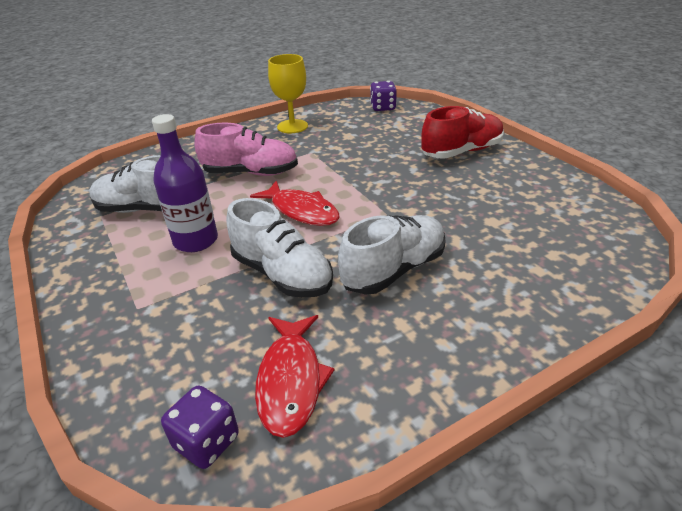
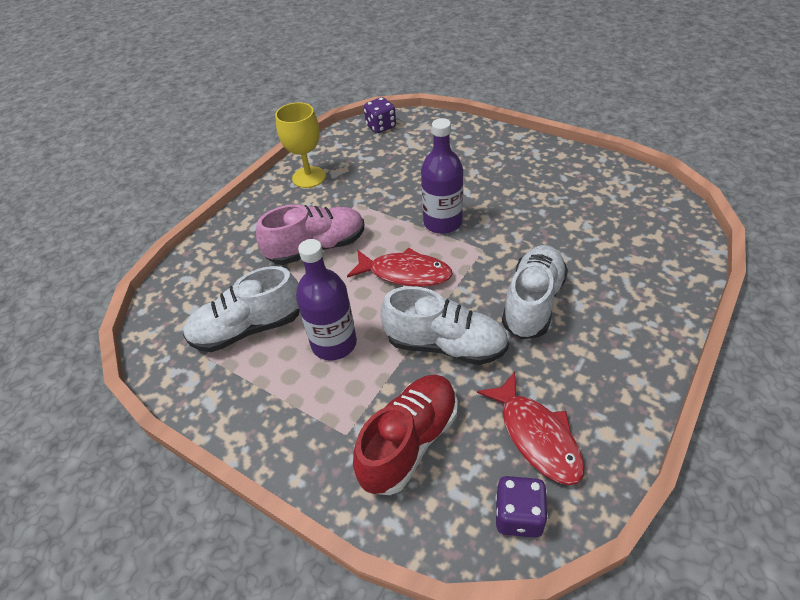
camera: 25 degrees left, 10 degrees up
red shoe [421,106,504,158] -> red shoe moved to [353,375,458,495]
none -> purple bottle [421,118,463,234]

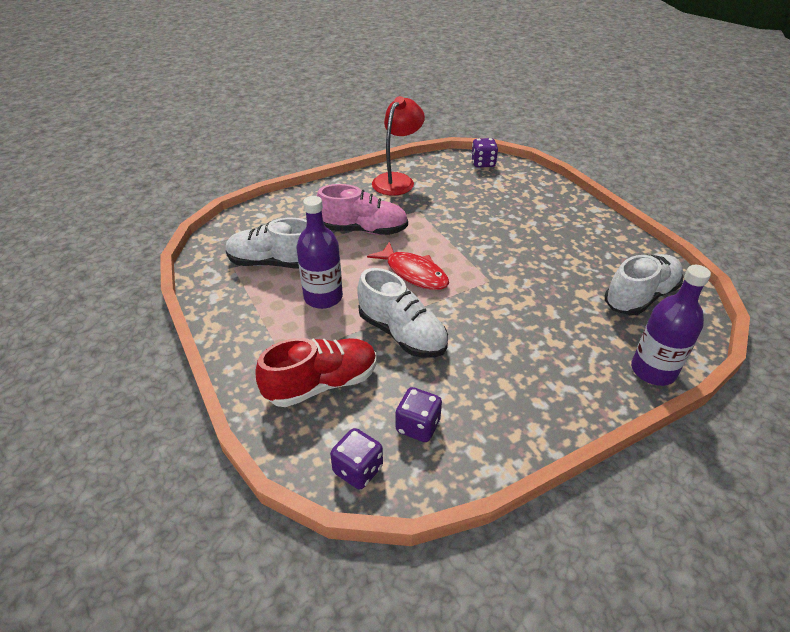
camera: 25 degrees right, 5 degrees down
yellow goblet [275,102,326,188] -> red lamp [372,96,425,196]
purple bottle [421,118,463,234] -> purple bottle moved to [631,265,711,386]
red fish [477,372,585,485] -> purple dice [396,387,442,442]
white shoe [502,245,568,339] -> white shoe moved to [605,254,683,315]

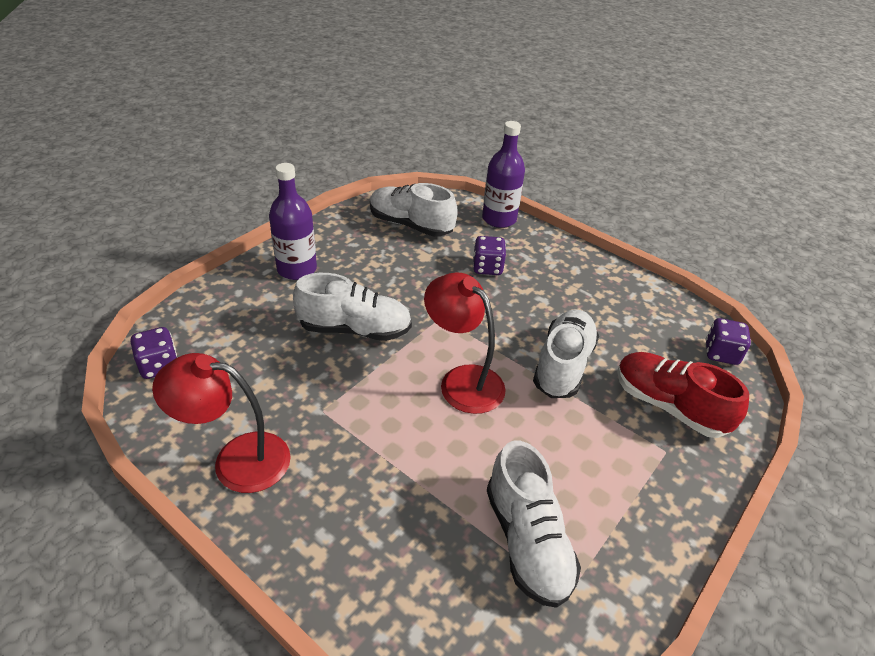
camera: 115 degrees left, 0 degrees up
purple bottle [297,196,343,309] -> purple bottle moved to [269,163,317,280]
pink shoe [317,184,408,235] -> none
red fish [367,242,449,290] -> red lamp [424,273,506,414]
purple dice [396,387,442,442] -> purple dice moved to [473,236,506,275]
none -> white shoe [293,273,412,341]

